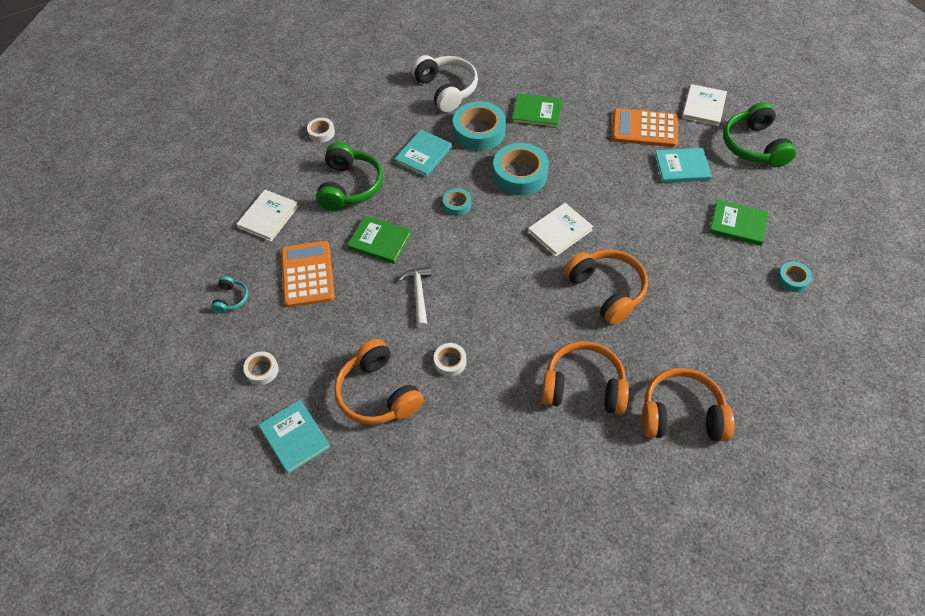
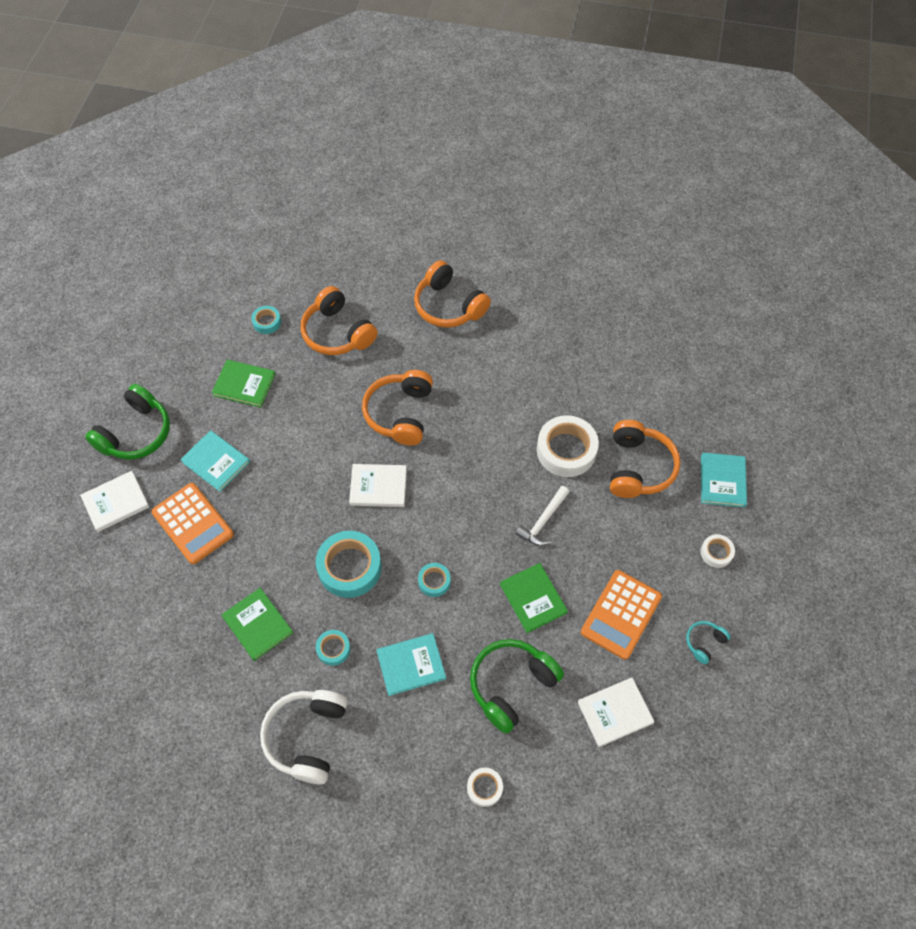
camera: 140 degrees left, 5 degrees up
white tape [434,343,466,376] -> white tape [537,415,599,477], size x1.97
turquoise tape [453,101,506,151] -> turquoise tape [316,630,351,666], size x0.51
orange headphones [542,341,629,415] -> orange headphones moved to [301,286,378,355]
green book [709,199,769,246] -> green book turned 45 degrees counterclockwise [212,360,275,408]

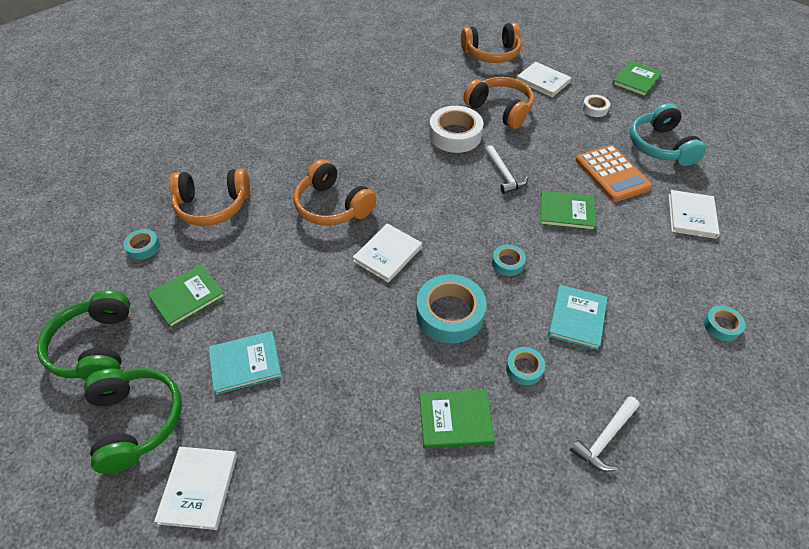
camera: 55 degrees left, 10 degrees down
orange calculator [151,483,234,564] -> none
white headphones [260,690,348,784] -> white hammer [570,396,640,472]
orange headphones [414,260,491,328] -> orange headphones moved to [461,22,521,63]
white tape [467,768,503,807] -> turquoise tape [703,305,745,341]
green headphones [470,639,564,734] -> green headphones moved to [37,290,130,381]
turquoise headphones [686,621,731,664] -> turquoise headphones [630,103,706,166], size x2.07
turquoise book [701,453,747,507] -> white book [517,62,572,97]
none -> green book [612,61,663,97]

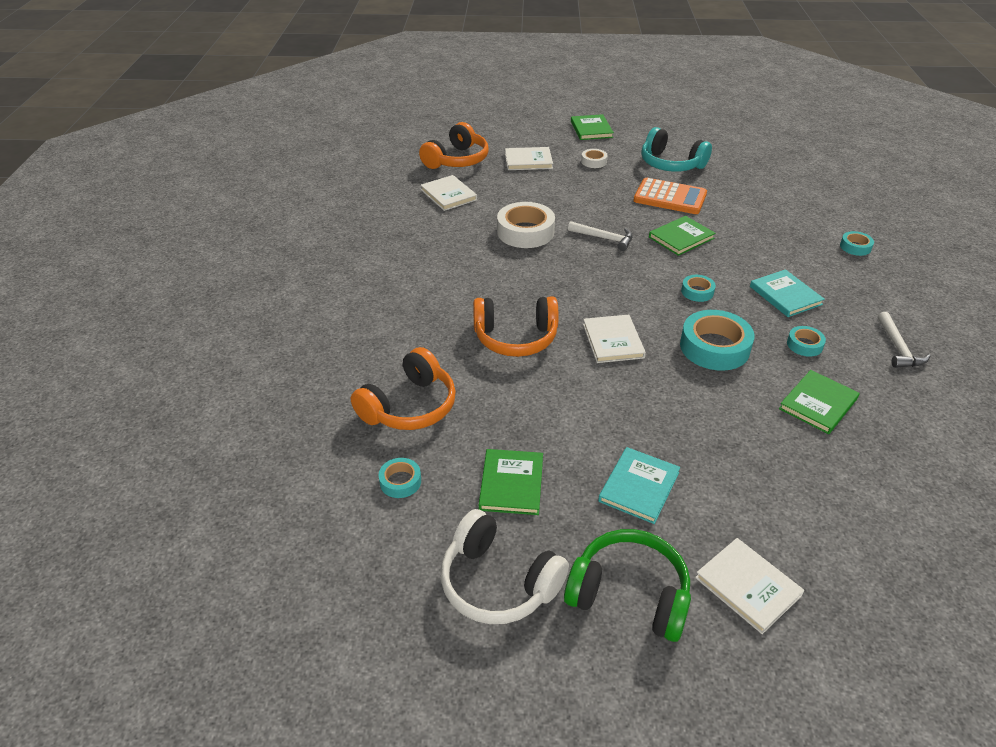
camera: 45 degrees left, 10 degrees down
green headphones [37,290,130,381] -> white headphones [441,509,569,624]
orange headphones [464,77,534,129] -> none
white book [669,190,720,239] -> white book moved to [421,175,477,211]

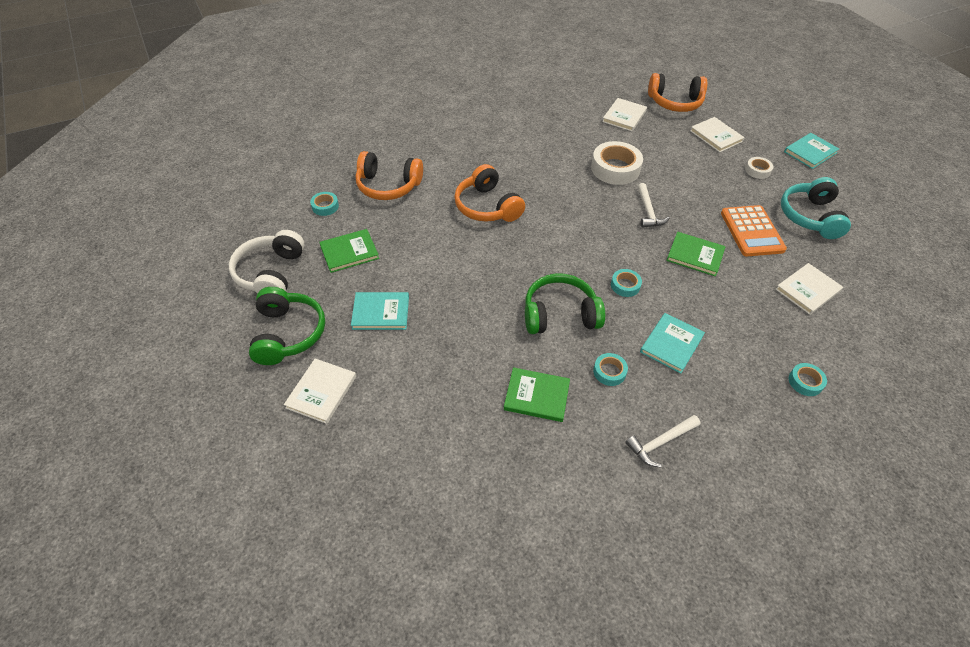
camera: 60 degrees right, 10 degrees up
green book [571,114,614,140] -> turquoise book [784,133,839,169]
white book [583,315,646,363] -> white book moved to [775,263,843,315]
turquoise tape [680,310,755,371] -> green headphones [525,273,605,334]

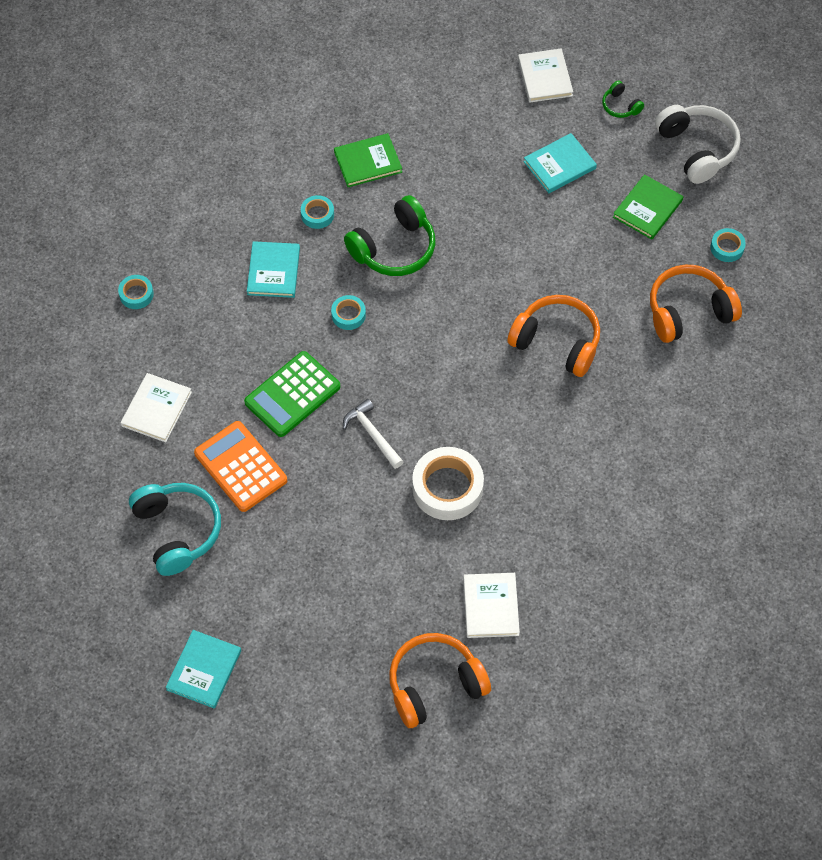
camera: 150 degrees right, 10 degrees up
green headphones [249,287,325,365] -> green headphones [602,80,644,118], size x0.48
white hammer [625,415,700,467] -> none
green book [666,232,726,276] -> green calculator [244,351,340,437]
white book [690,117,745,152] -> none
white tape [745,157,773,179] -> none

